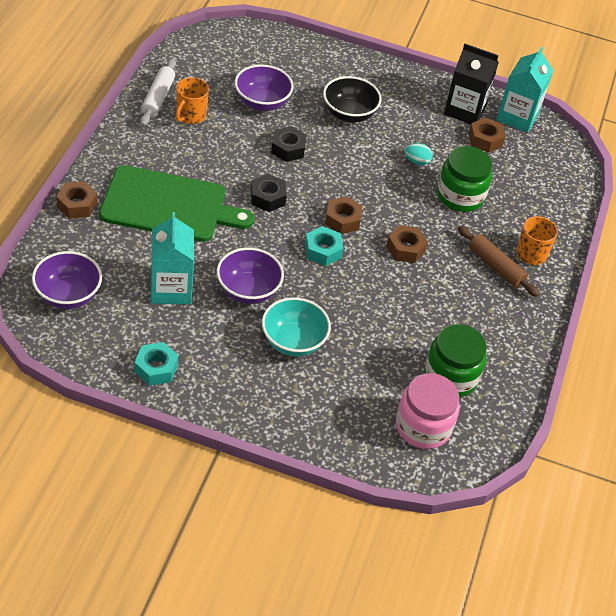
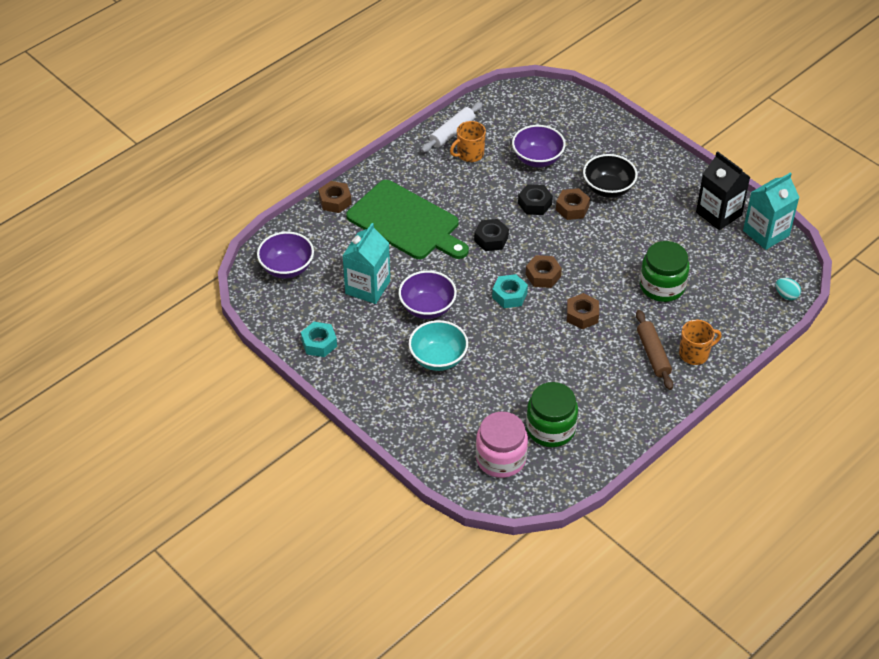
camera: 35 degrees right, 0 degrees up
turquoise egg [405,143,433,165] -> turquoise egg moved to [775,278,801,300]
brown nut [468,118,505,153] -> brown nut moved to [556,188,590,220]

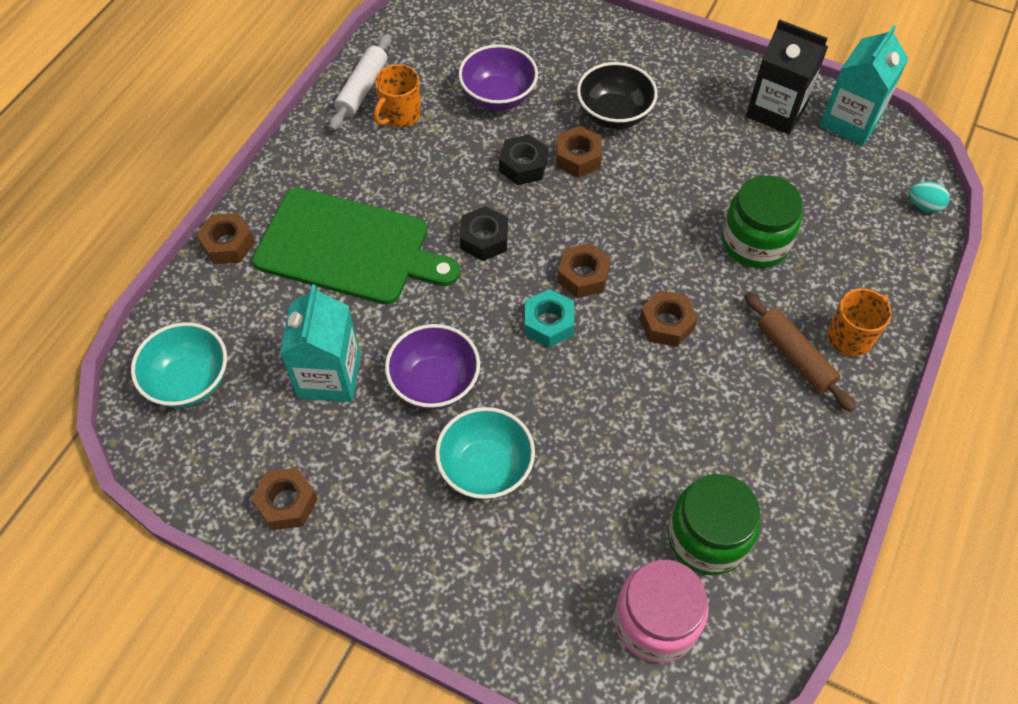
camera: 20 degrees left, 10 degrees up
purple bowl [257,232,314,278] -> turquoise bowl [131,322,227,408]
turquoise nut [301,322,337,357] -> brown nut [251,468,318,530]

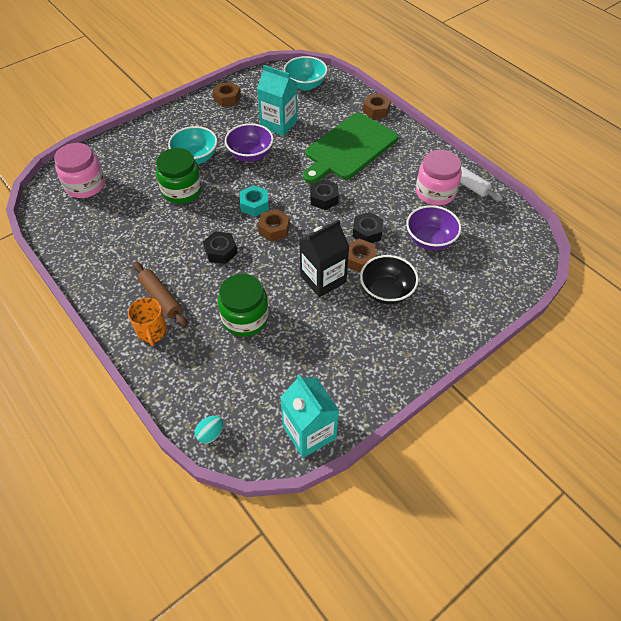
camera: 115 degrees right, 5 degrees down
orange mug [374,64,421,128] -> pink jar [416,150,462,206]
brown nut [639,290,698,347] -> black nut [203,232,238,264]
green jar [668,474,761,575] -> green jar moved to [156,148,202,204]
brown rolling pin [744,292,856,412] -> brown rolling pin turned 60 degrees clockwise [133,261,188,328]
black carton [746,19,828,134] -> black carton moved to [299,220,349,297]

